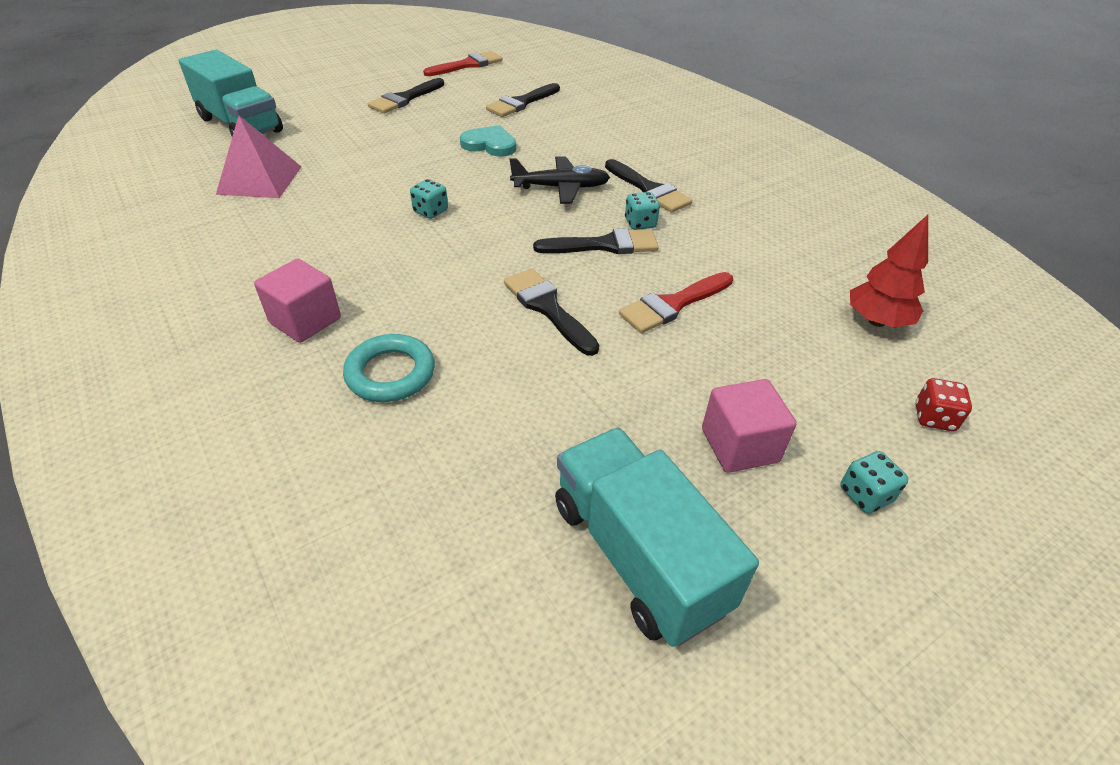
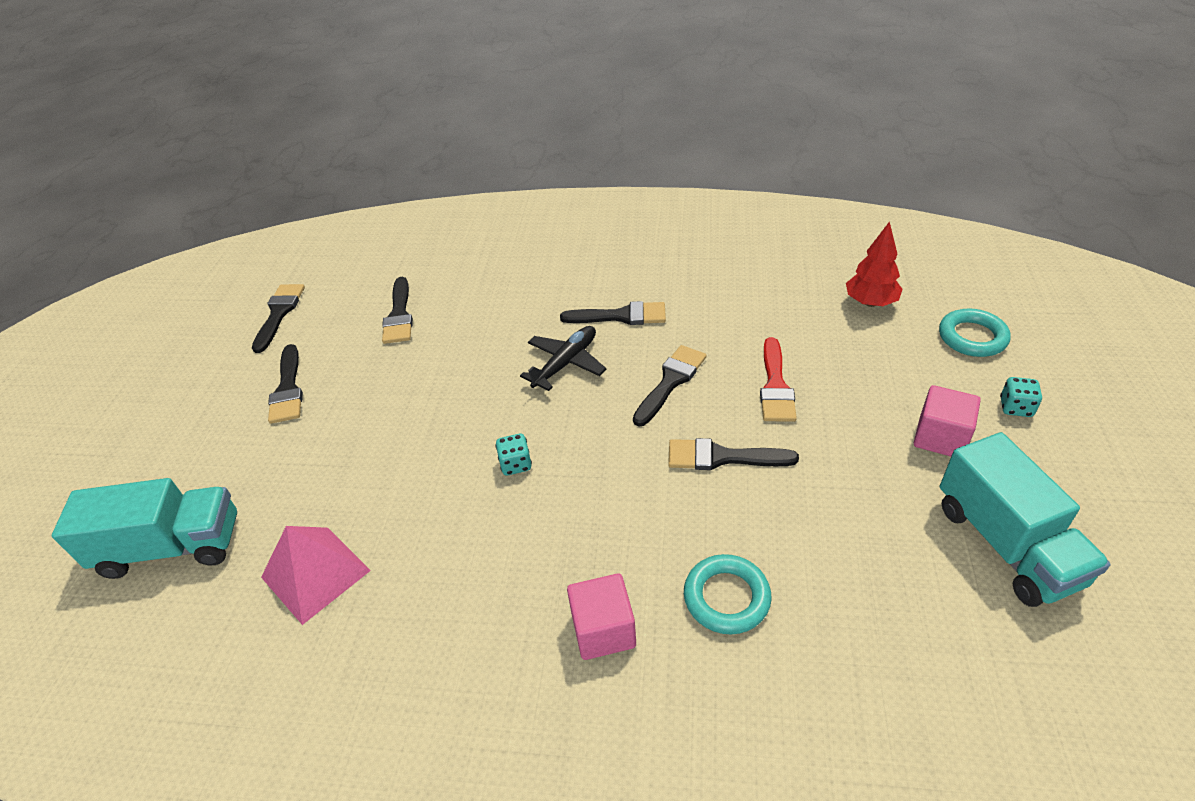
camera: 45 degrees left, 0 degrees up
red brush [423,51,503,76] -> black brush [252,284,305,353]
turquoise heart [460,125,516,157] -> none
turquoise truck [555,428,759,647] -> turquoise truck turned 120 degrees counterclockwise [940,432,1111,607]
turquoise dice [625,192,660,230] -> none
red dice [915,378,972,431] -> turquoise ring [939,309,1011,357]

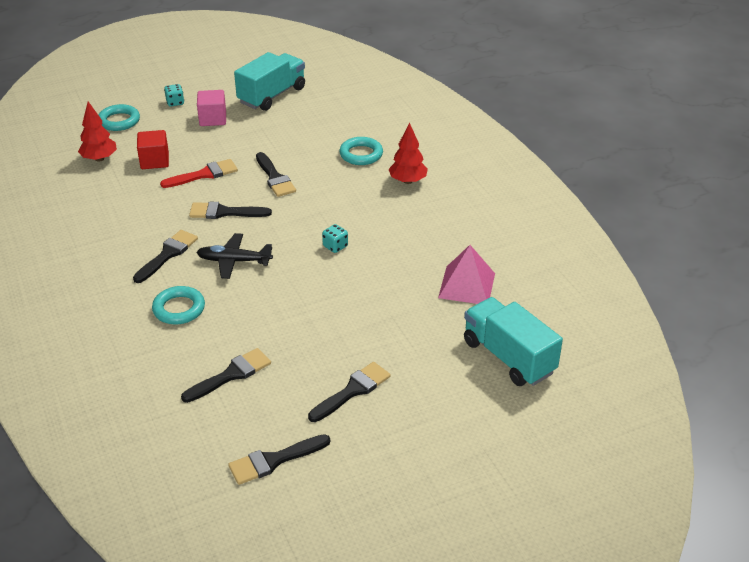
camera: 125 degrees left, 5 degrees down
black brush [560,301,666,325] -> black brush turned 60 degrees clockwise [133,230,198,283]
pink cube [567,573,636,660] -> red tree [389,122,428,184]
none -> red cube [137,130,169,169]
none -> turquoise ring [152,286,205,324]

